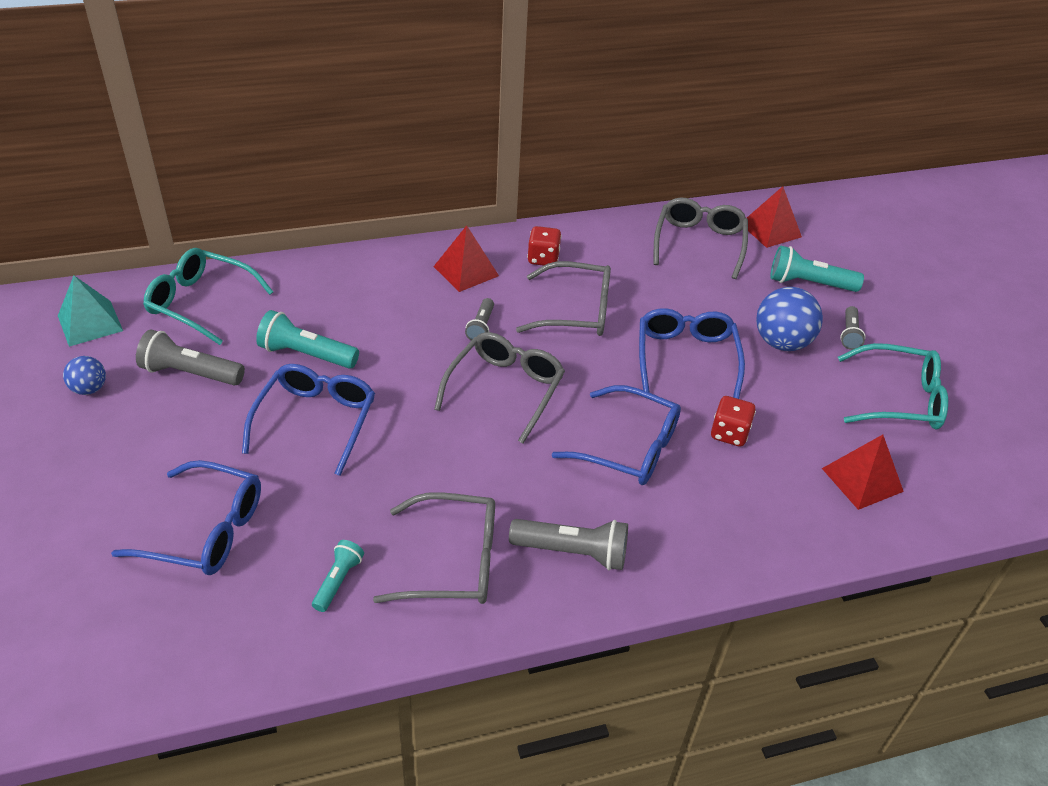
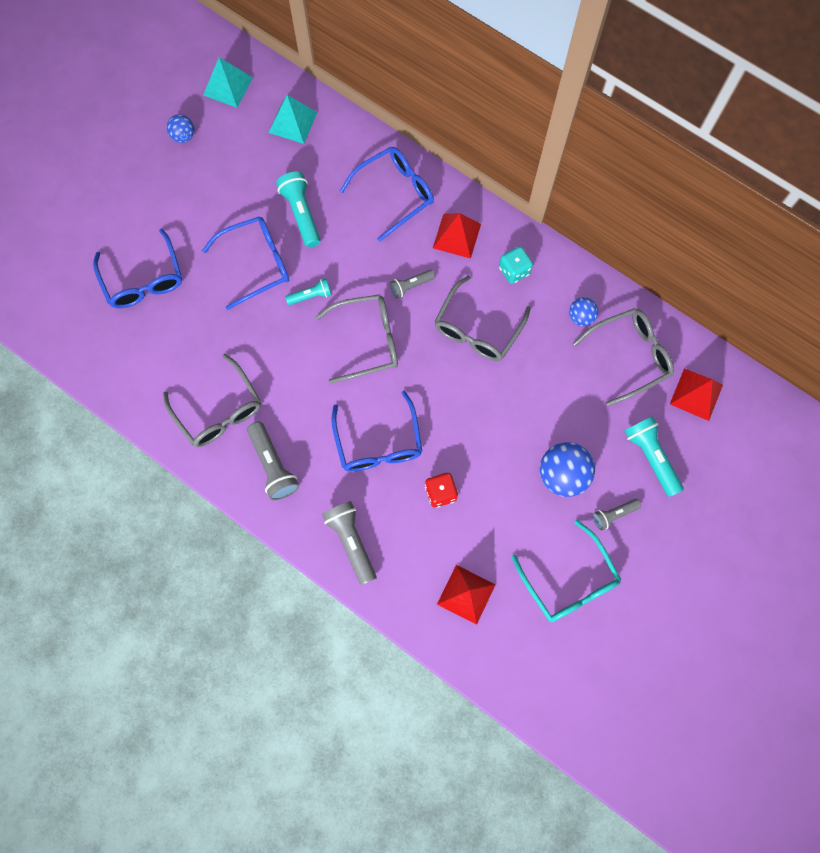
camera: 55 degrees right, 30 degrees up
grey flashlight [136,329,245,386] -> grey flashlight moved to [322,501,376,585]
turquoise glasses [143,248,273,345] -> turquoise pyramid [269,95,318,144]
turquoise flashlight [312,540,364,612] -> turquoise flashlight moved to [285,278,332,305]
grey glasses [516,261,611,336] -> grey glasses turned 60 degrees clockwise [434,275,531,361]
red dice [527,226,561,266] -> turquoise dice [499,246,533,284]
blue glasses [639,308,745,399] -> blue glasses moved to [340,147,434,242]
none -> blue ball [569,297,598,326]

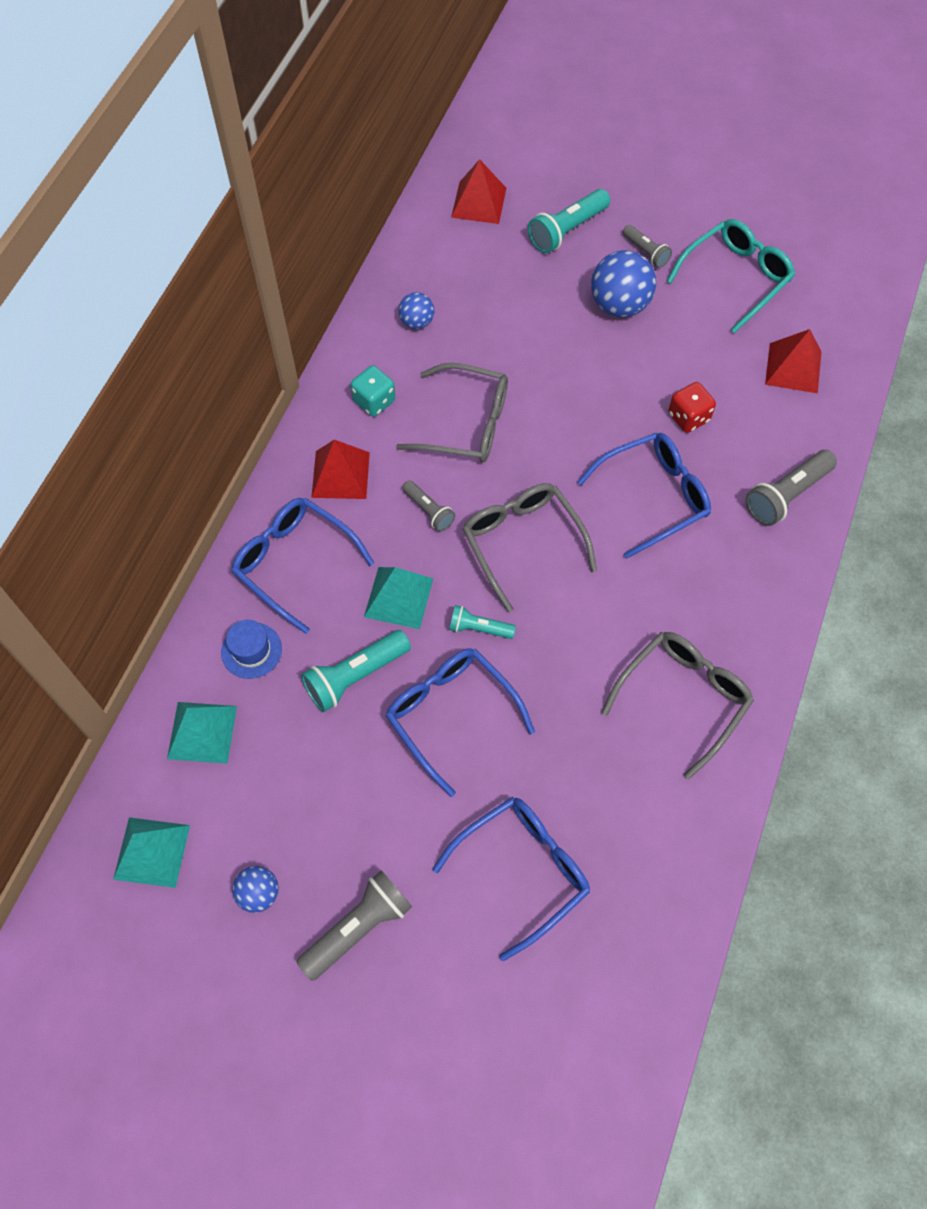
camera: 105 degrees left, 10 degrees down
grey flashlight [247,422,299,500] -> grey flashlight moved to [297,870,412,981]
turquoise flashlight [285,278,332,305] -> turquoise flashlight turned 45 degrees counterclockwise [449,605,516,639]
grey glasses [573,308,674,406] -> none
none -> blue hat [221,620,282,679]
none -> turquoise pyramid [364,567,433,629]

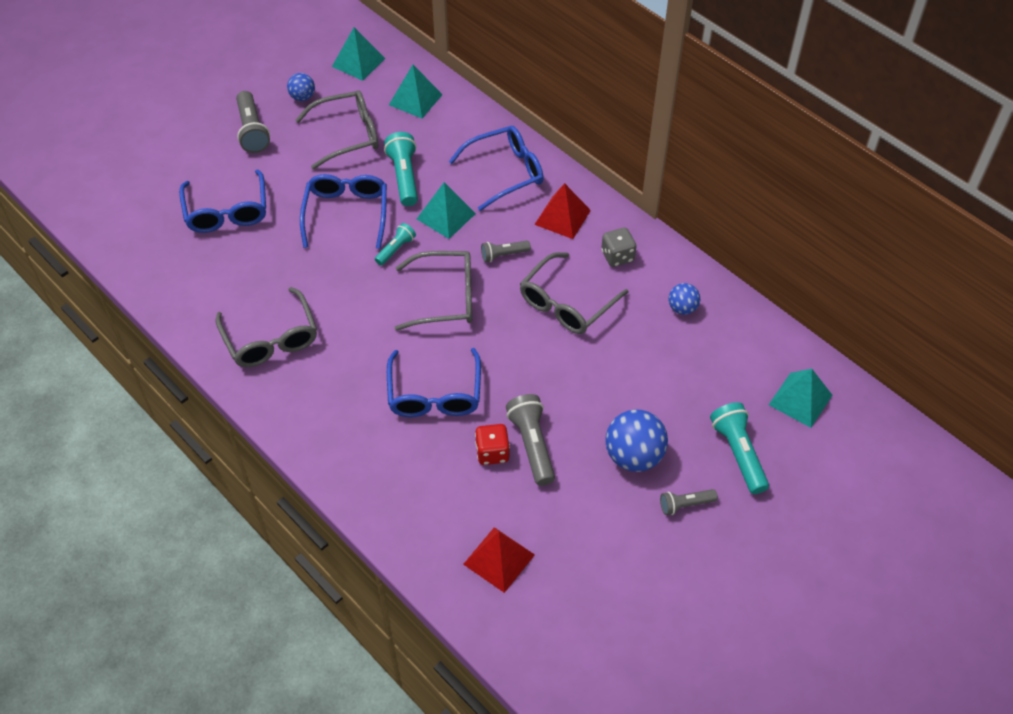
camera: 115 degrees right, 10 degrees down
blue hat [221,620,282,679] -> none
turquoise dice [350,365,395,417] -> grey dice [601,228,636,267]
blue glasses [386,648,535,797] -> blue glasses turned 75 degrees counterclockwise [300,174,387,249]
red pyramid [451,159,506,224] -> turquoise pyramid [769,369,832,428]
turquoise glasses [666,219,795,333] -> none
grey flashlight [745,450,837,526] -> grey flashlight moved to [506,394,555,486]
none -> grey glasses [295,90,378,169]

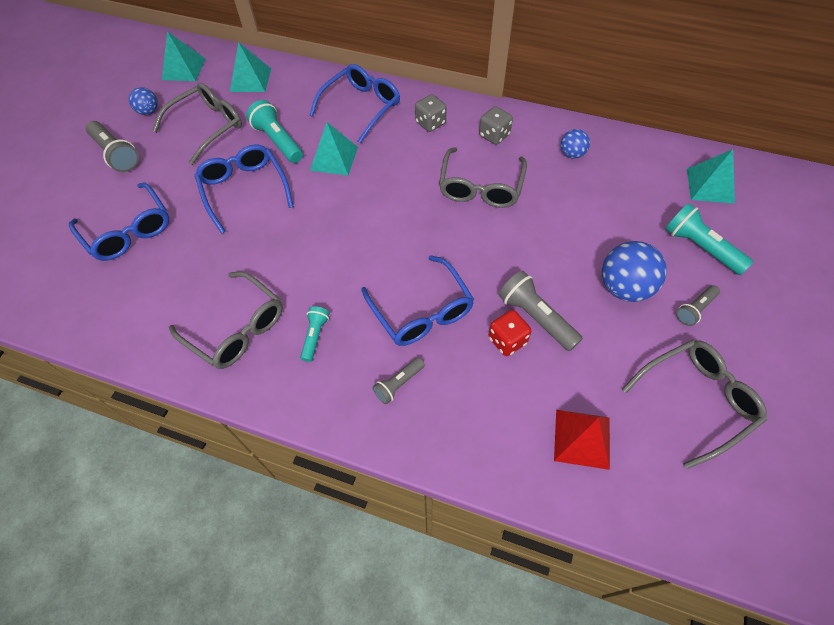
camera: 25 degrees left, 5 degrees up
turquoise flashlight [375,223,416,265] -> turquoise flashlight moved to [300,306,330,362]
grey glasses [395,251,472,331] -> grey glasses moved to [622,340,767,469]
grey flashlight [481,241,531,262] -> grey flashlight moved to [372,357,425,404]
red pyramid [534,183,591,239] -> grey dice [415,94,447,132]

